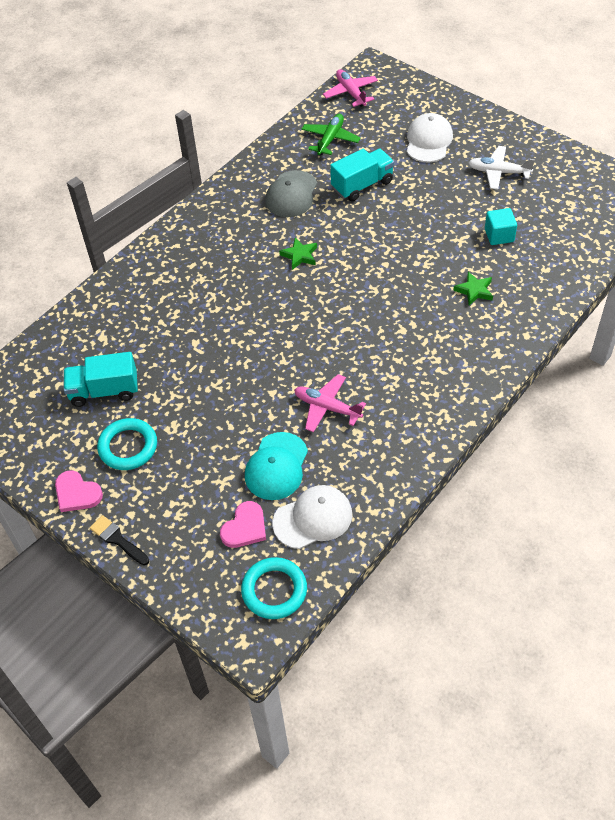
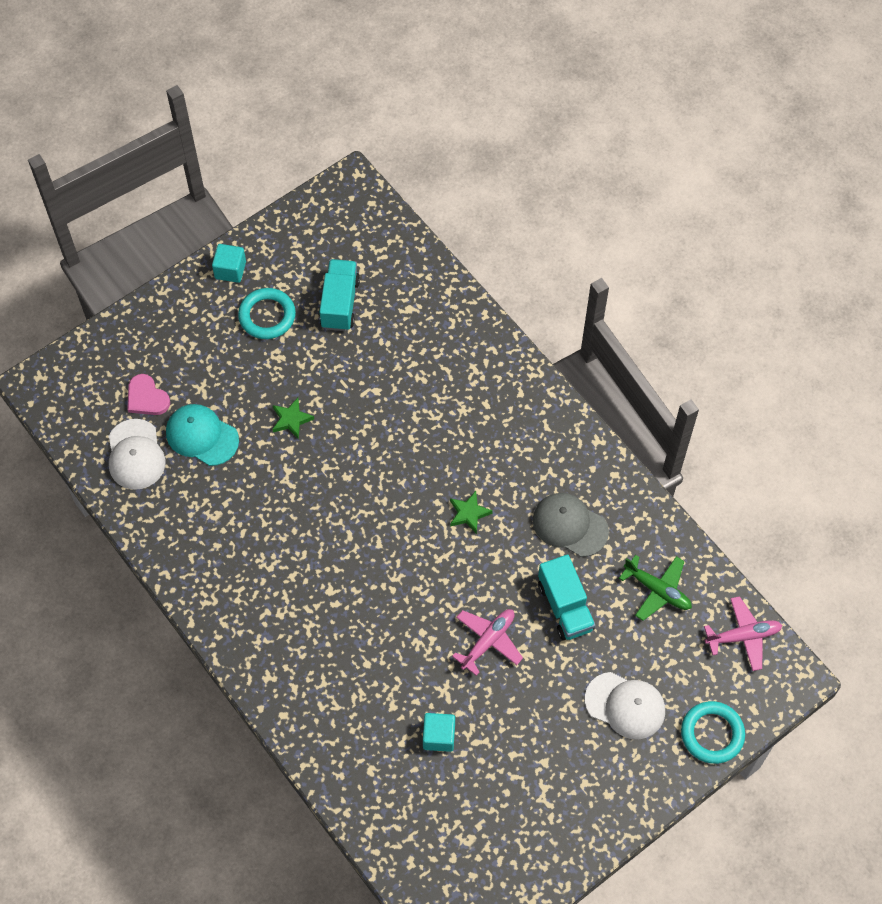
camera: 100 degrees right, 10 degrees up
pink heart [55,470,103,512] -> turquoise cube [212,244,246,283]
black brush [90,515,149,565] -> none
turquoise ring [241,557,307,619] -> turquoise ring moved to [681,701,745,764]
pink plane [294,374,366,432] -> pink plane moved to [452,609,523,676]
green star [453,272,493,306] -> green star moved to [272,398,314,439]
white plane [468,146,535,190] -> none

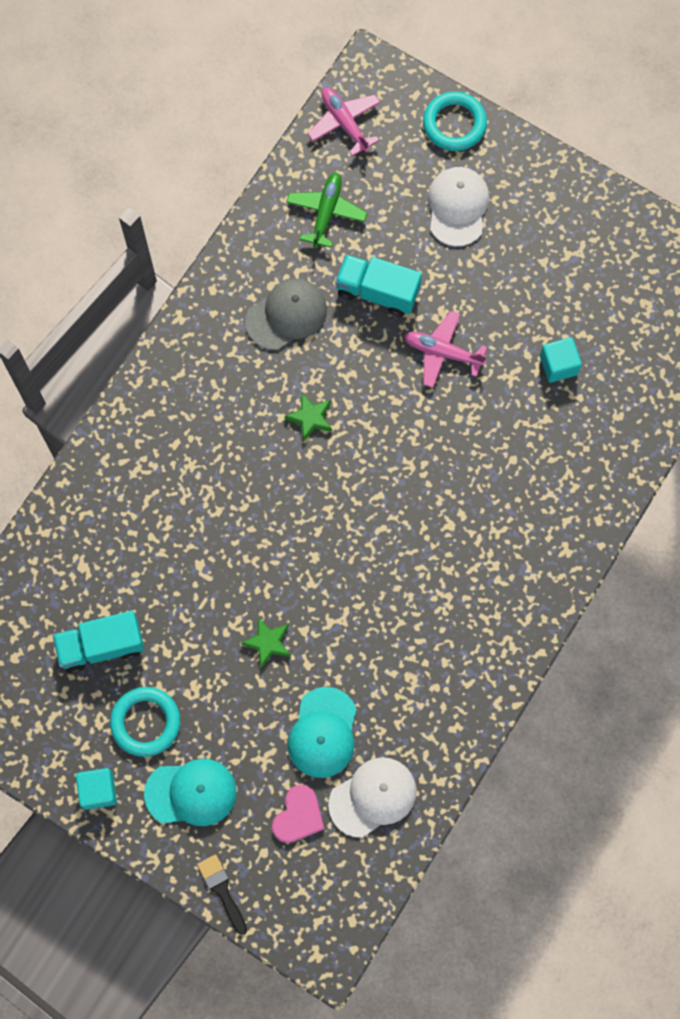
camera: 110 degrees left, 10 degrees up
grey cap [533,493,609,557] -> grey cap turned 135 degrees counterclockwise [245,279,327,350]
turquoise truck [538,555,595,640] -> turquoise truck turned 120 degrees counterclockwise [335,254,422,317]
none -> turquoise cap [144,759,237,826]
none -> black brush [197,854,247,935]

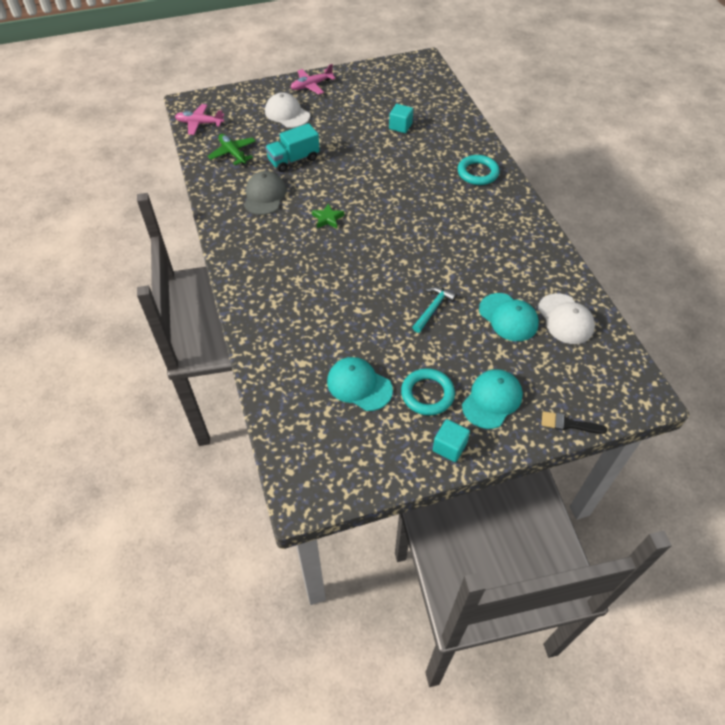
camera: 50 degrees left, 20 degrees down
turquoise truck [53,611,144,673] -> turquoise cap [327,357,393,411]
green star [241,617,291,668] -> turquoise hammer [412,287,457,333]
pink heart [272,785,324,843] -> none
white cap [328,757,417,838] -> white cap turned 150 degrees clockwise [538,294,595,344]
pink plane [404,311,487,388] -> pink plane moved to [291,64,336,94]
turquoise ring [423,91,487,151] -> turquoise ring moved to [458,155,500,185]

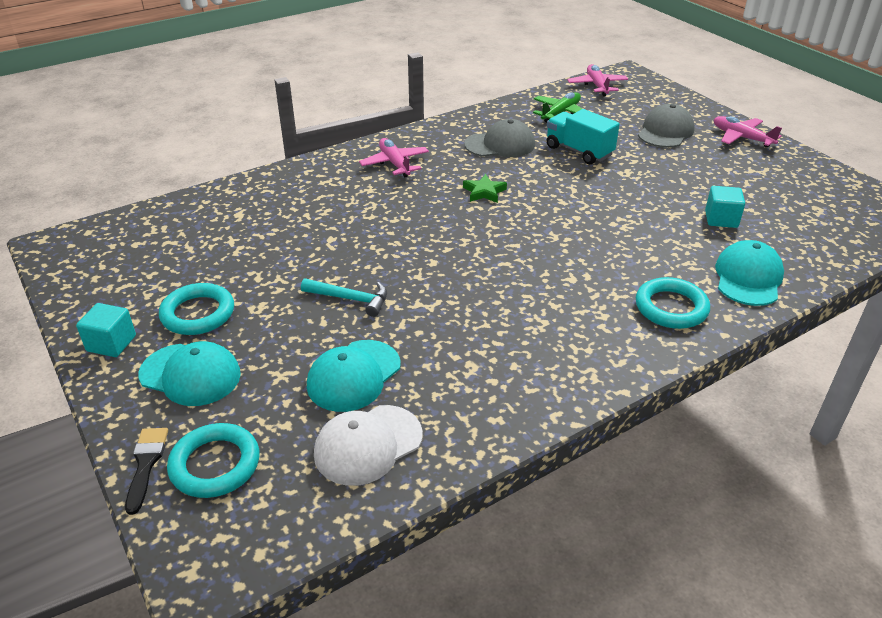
camera: 75 degrees right, 15 degrees down
white cap [265,92,310,128] -> grey cap [638,104,695,148]
turquoise cap [327,357,393,411] -> turquoise cap moved to [715,240,784,306]
none -> turquoise ring [167,423,259,498]
none -> pink plane [359,138,429,177]

